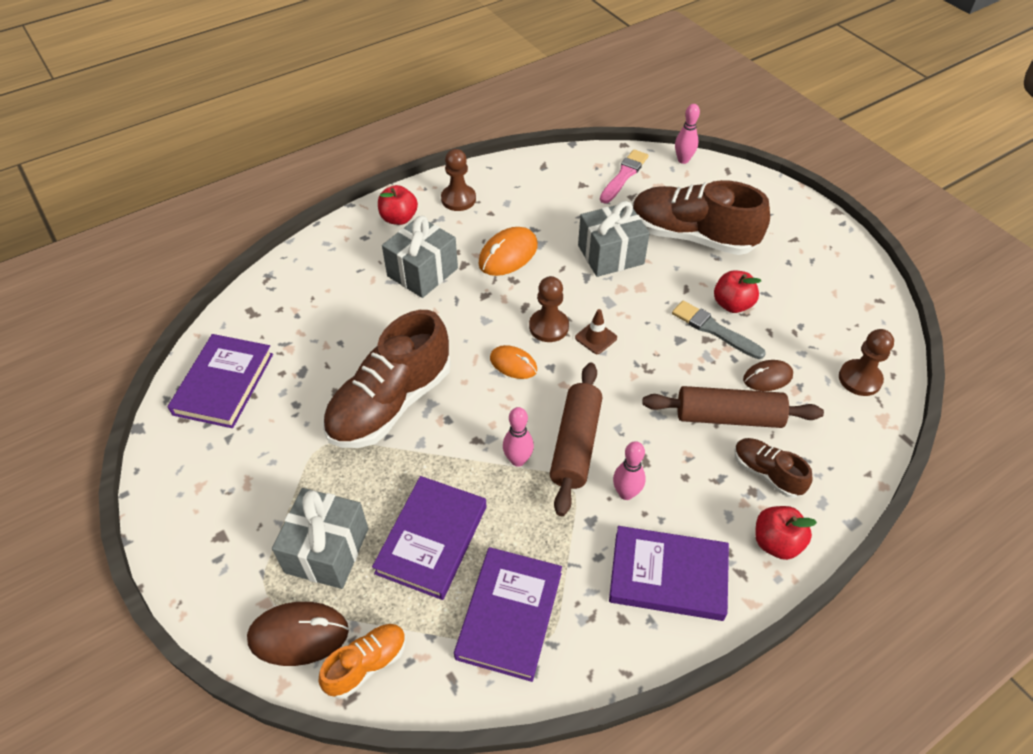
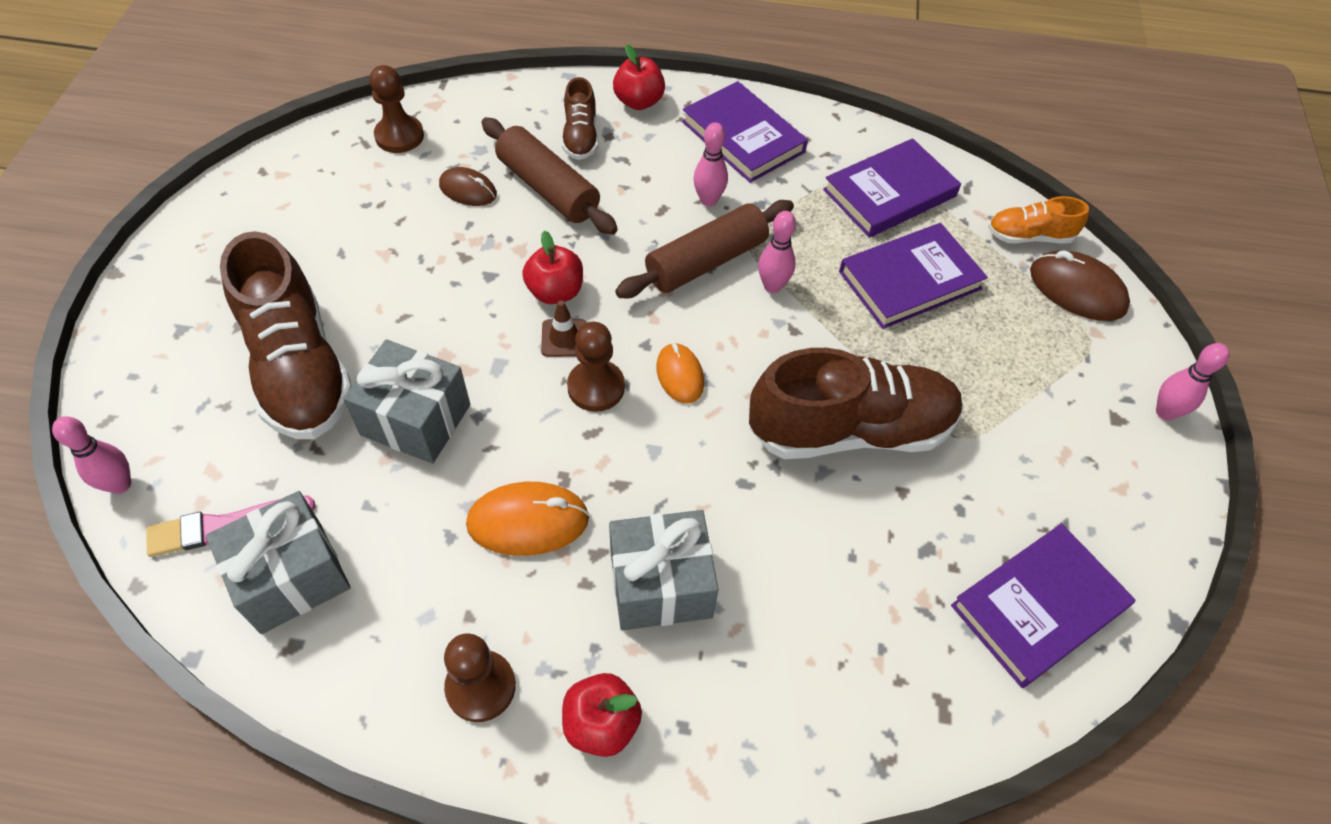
camera: 140 degrees left, 5 degrees up
grey gift [272,488,368,589] -> grey gift moved to [206,491,351,634]
grey brush [672,301,766,359] -> none
red apple [714,270,761,313] -> red apple moved to [522,230,583,304]
none -> pink bowling pin [1156,343,1229,420]

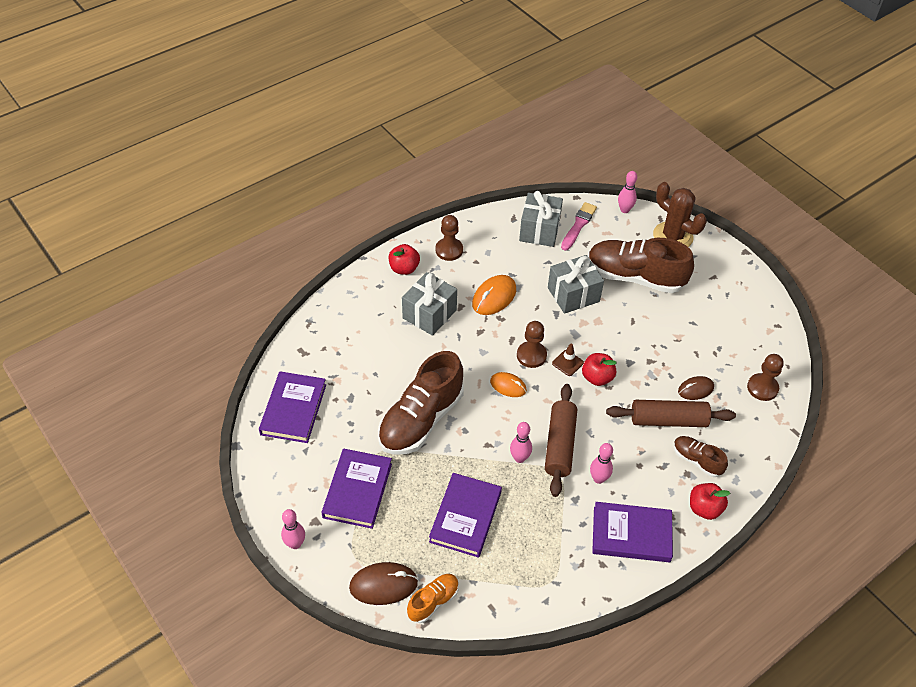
camera: 135 degrees right, 5 degrees down
purple book [823,138,961,238] -> purple book moved to [322,449,392,529]
none -> brown cactus [653,182,707,247]

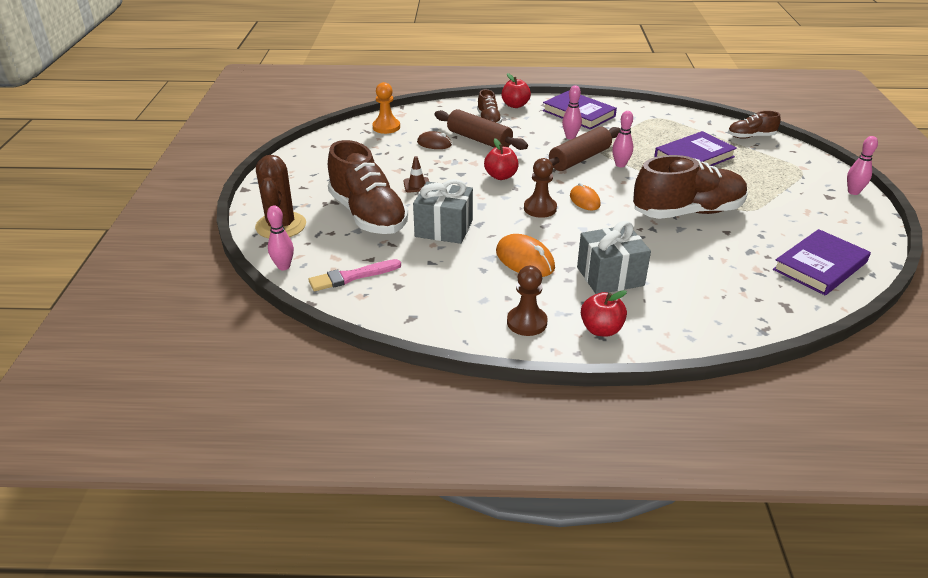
camera: 140 degrees left, 15 degrees down
purple book [322,449,392,529] -> none
brown mouse [349,562,418,605] -> none
orange shoe [407,574,459,623] -> brown shoe [728,111,781,139]
orange mouse [472,275,516,315] -> orange mouse turned 60 degrees clockwise [496,234,555,277]
grey gift [519,191,563,247] -> none
brown traffic cone [552,343,584,376] -> brown traffic cone moved to [403,156,429,193]
brown pawn [747,354,784,401] -> orange pawn [372,82,400,134]

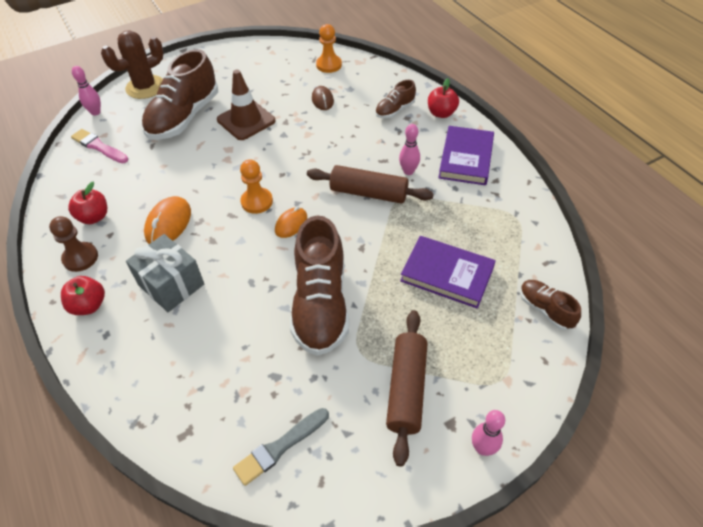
camera: 60 degrees right, 15 degrees up
brown traffic cone [403,156,429,193] -> brown traffic cone [217,70,276,140], size x2.01
grey gift [413,179,473,244] -> none
brown rolling pin [434,109,528,150] -> brown rolling pin moved to [386,310,427,467]
red apple [484,139,519,180] -> red apple moved to [68,182,107,224]
brown pawn [524,158,557,218] -> orange pawn [240,159,273,214]
pink bowling pin [612,111,633,167] -> none
brown shoe [633,155,748,219] -> brown shoe turned 45 degrees clockwise [290,215,349,356]
purple book [773,229,871,295] -> grey brush [233,408,329,486]

